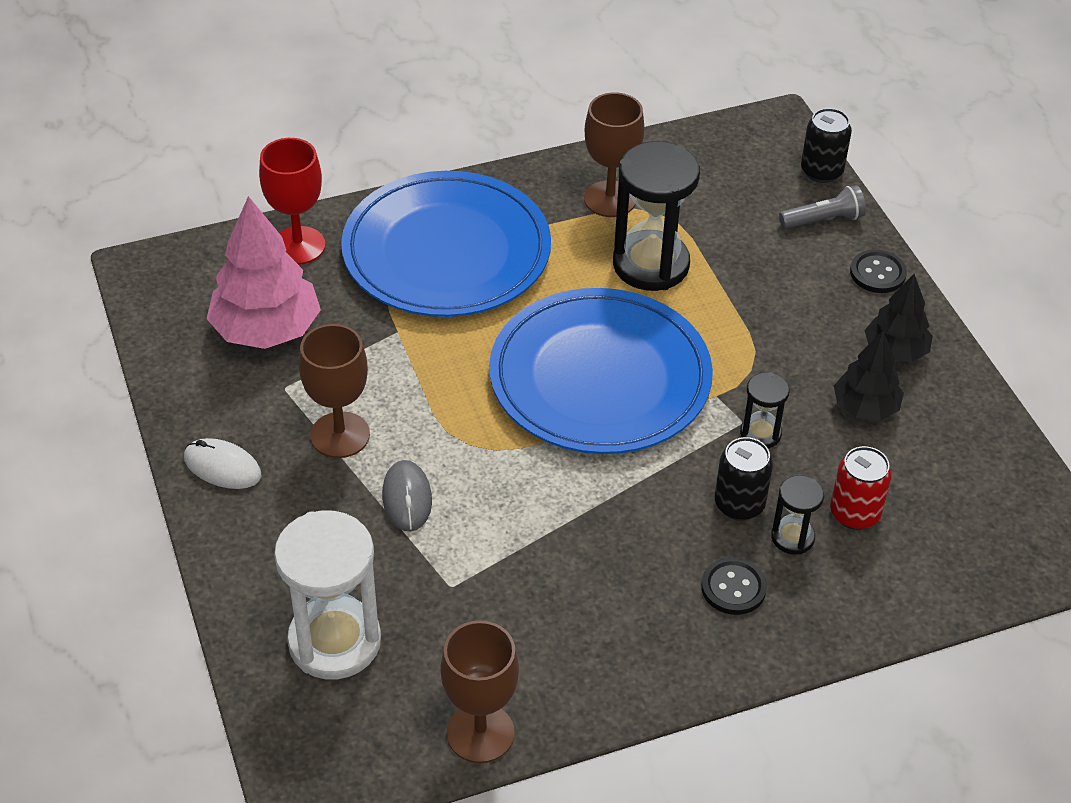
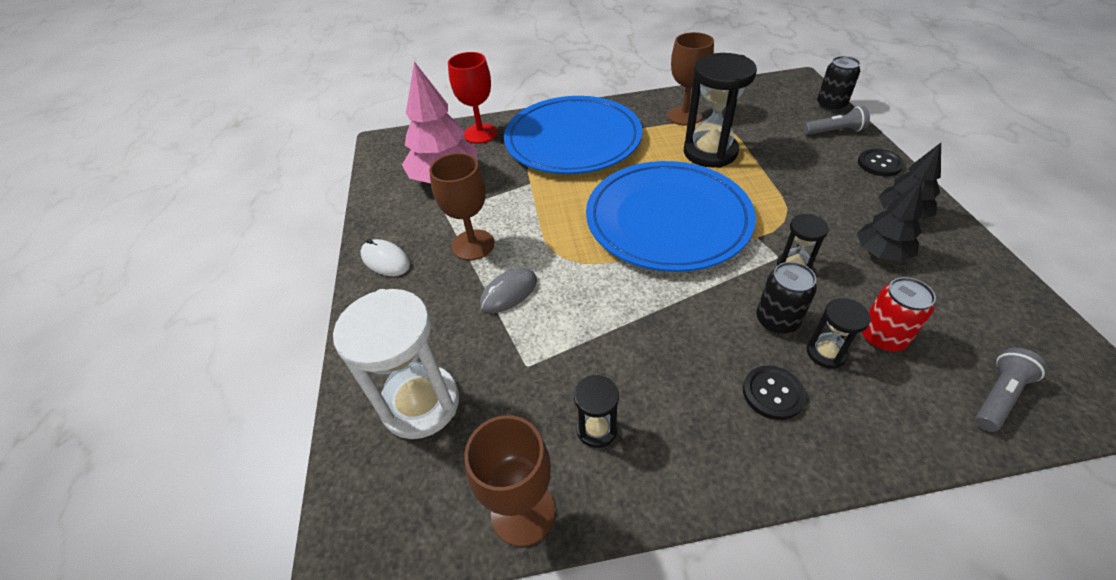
camera: 15 degrees right, 0 degrees up
grey mouse [382,460,432,531] -> grey mouse turned 45 degrees clockwise [480,268,537,313]
none -> black hourglass [574,375,619,448]
none -> grey flashlight [975,348,1047,432]

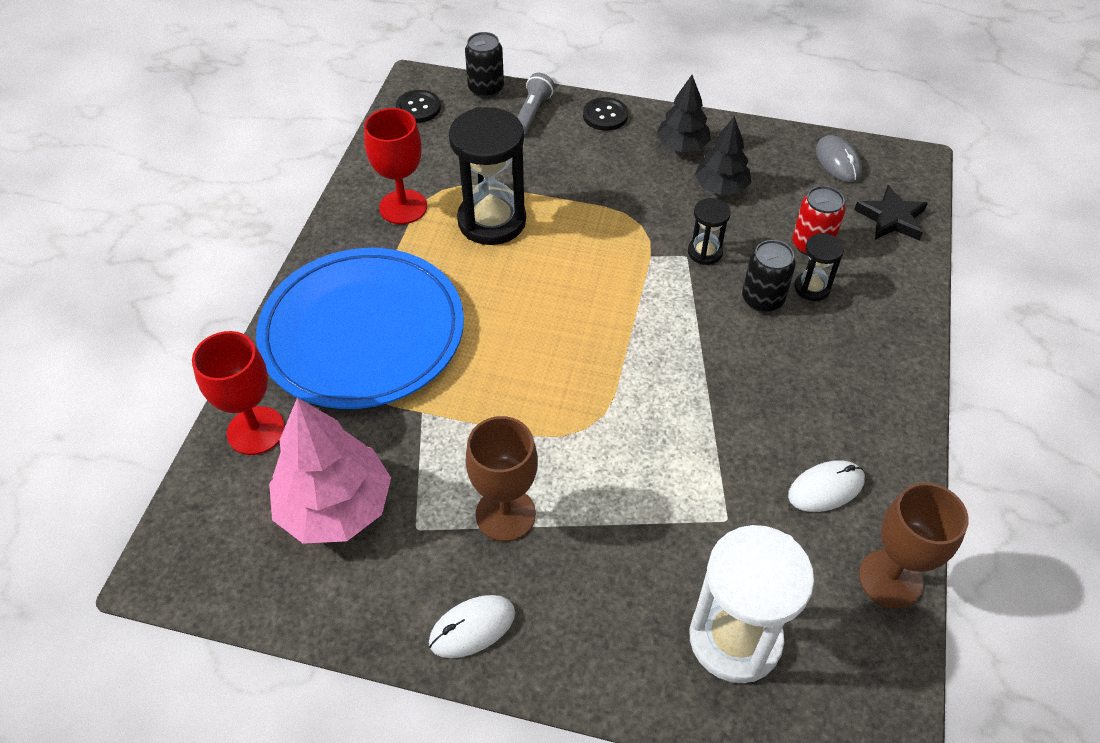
camera: 70 degrees left, 5 degrees up
grey mouse [480,268,537,313] -> grey mouse moved to [816,135,862,183]
black hourglass [574,375,619,448] -> white mouse [788,460,865,512]
blue plate [586,161,756,272] -> none
brown goblet [667,32,714,126] -> red goblet [364,108,427,224]
black button [743,365,806,420] -> black button moved to [395,90,441,123]
grey flashlight [975,348,1047,432] -> black star [854,185,928,241]

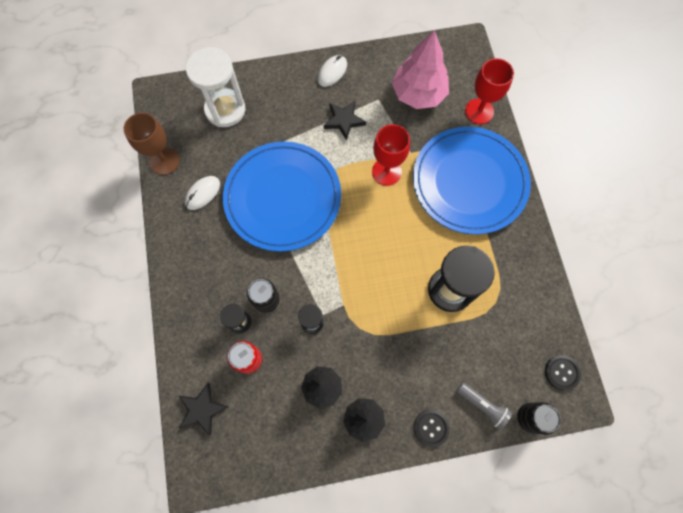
camera: 155 degrees right, 20 degrees up
red goblet [364,108,427,224] -> red goblet moved to [372,124,410,186]
brown goblet [465,416,538,542] -> black star [324,101,366,141]
grey flashlight [517,73,554,135] -> grey flashlight turned 45 degrees counterclockwise [457,383,512,430]
grey mouse [816,135,862,183] -> none
none -> blue plate [223,141,341,252]

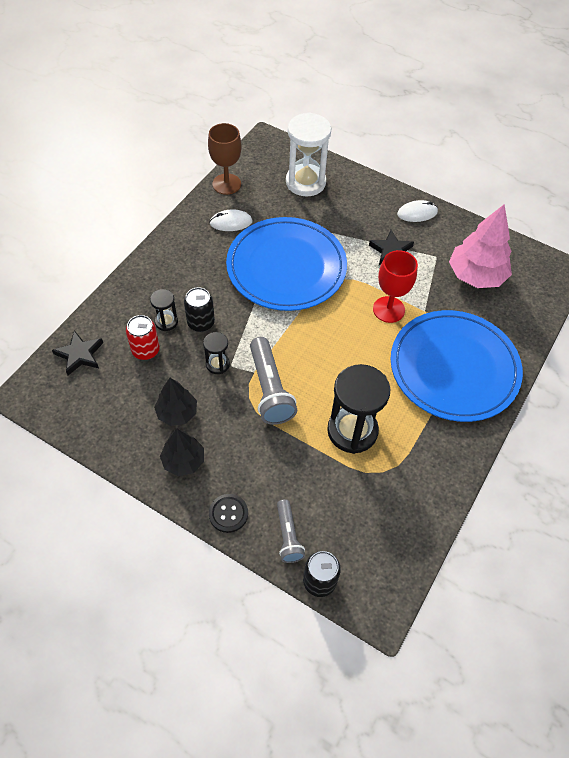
camera: 40 degrees right, 15 degrees down
red goblet [465,58,514,124] -> none
black button [545,355,581,391] -> none
none -> grey flashlight [250,337,297,425]

